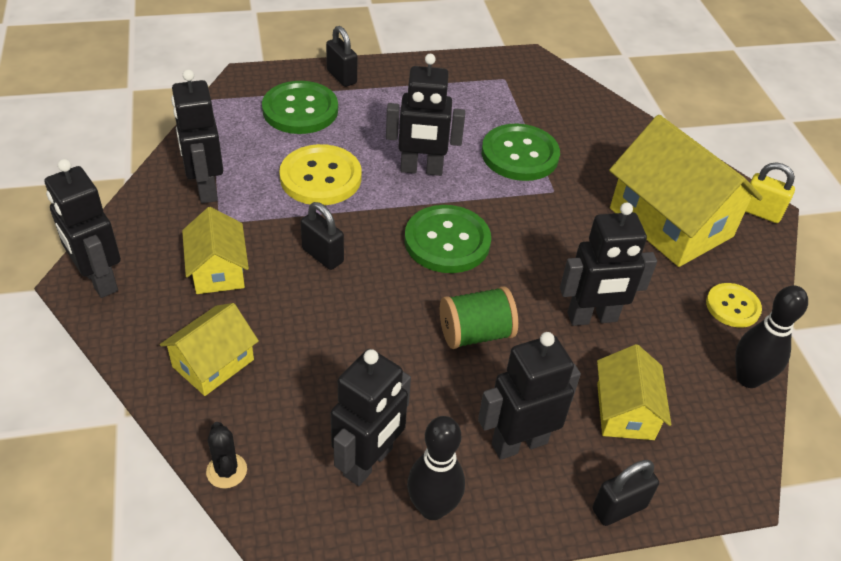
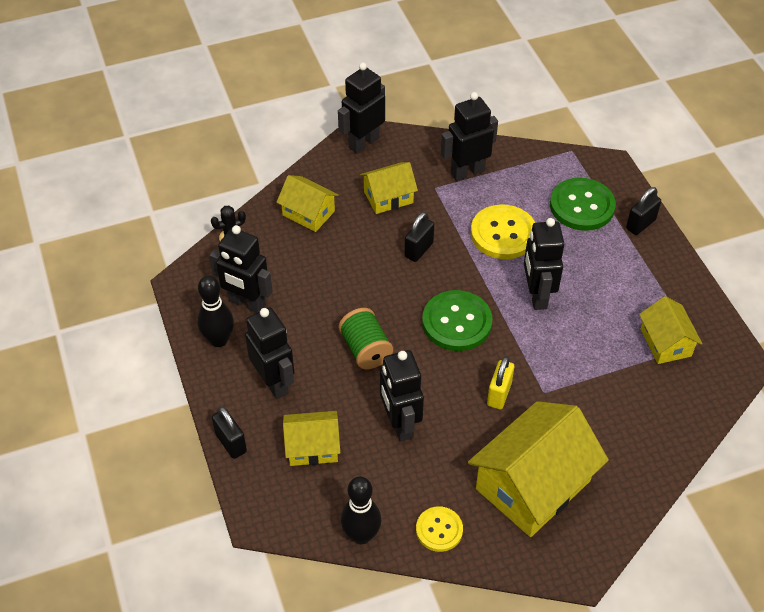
camera: 85 degrees right, 5 degrees up
green button [482,123,560,181] -> none
yellow padlock [745,162,795,223] -> yellow padlock moved to [487,356,514,409]
none -> yellow house [639,296,702,364]

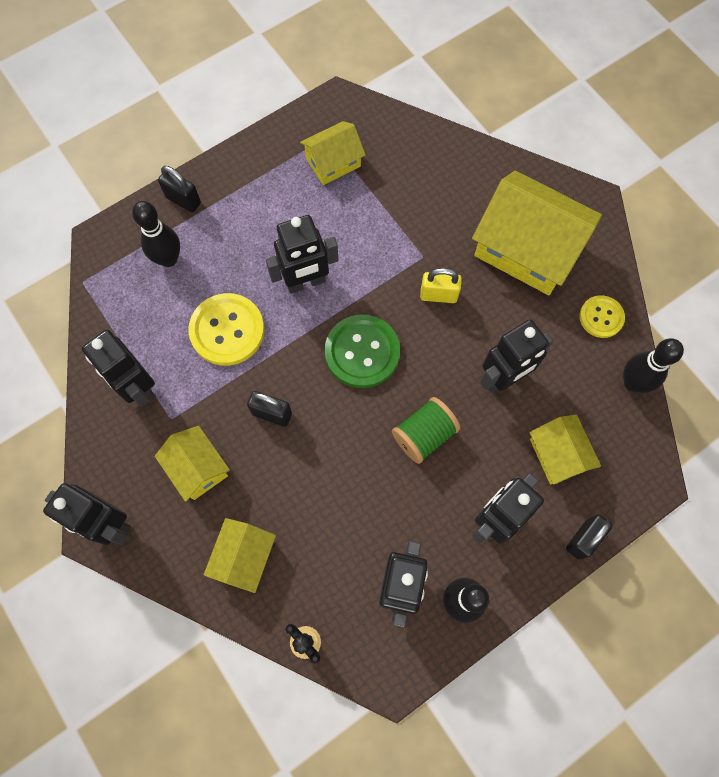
camera: 105 degrees left, 20 degrees up
green button [550,178,616,231] -> black bowling pin [132,201,180,267]

